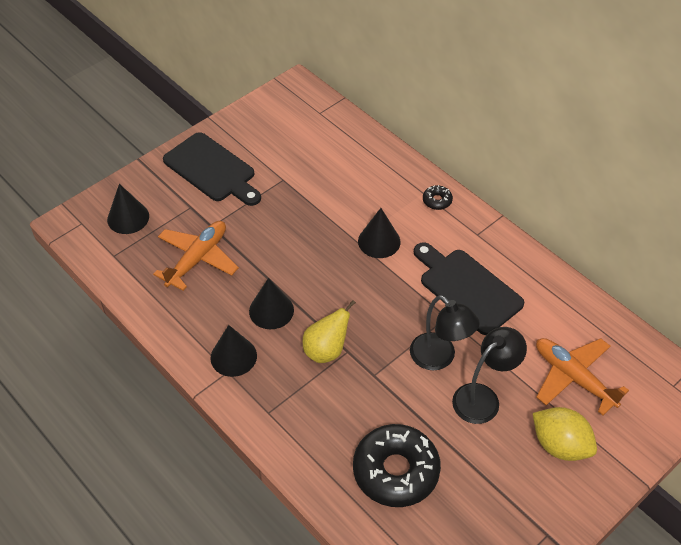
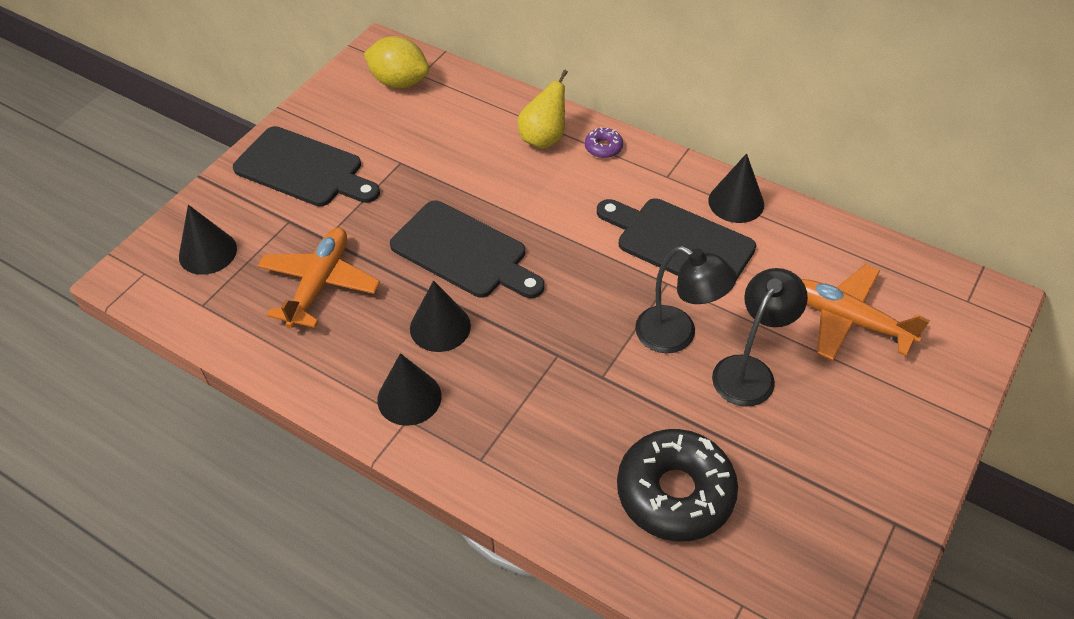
camera: 15 degrees left, 0 degrees up
yellow pear [303,300,356,363] -> yellow pear moved to [518,69,568,149]
black cone [358,208,401,258] -> black cone moved to [708,153,764,223]
black donut [423,185,453,210] -> purple donut [585,127,623,158]
yellow lemon [532,407,597,461] -> yellow lemon moved to [363,36,429,88]
none -> black cutting board [390,201,544,298]

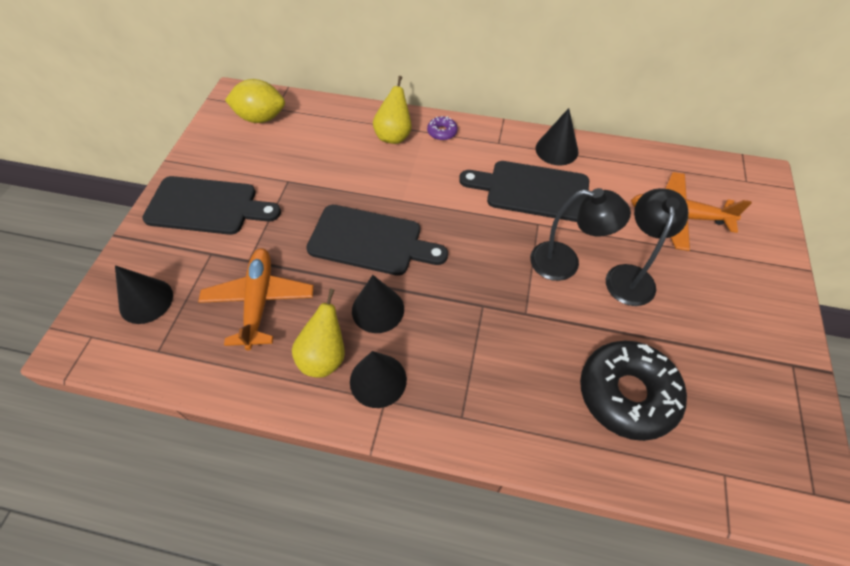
camera: 20 degrees left, 5 degrees up
none -> yellow pear [292,289,345,378]

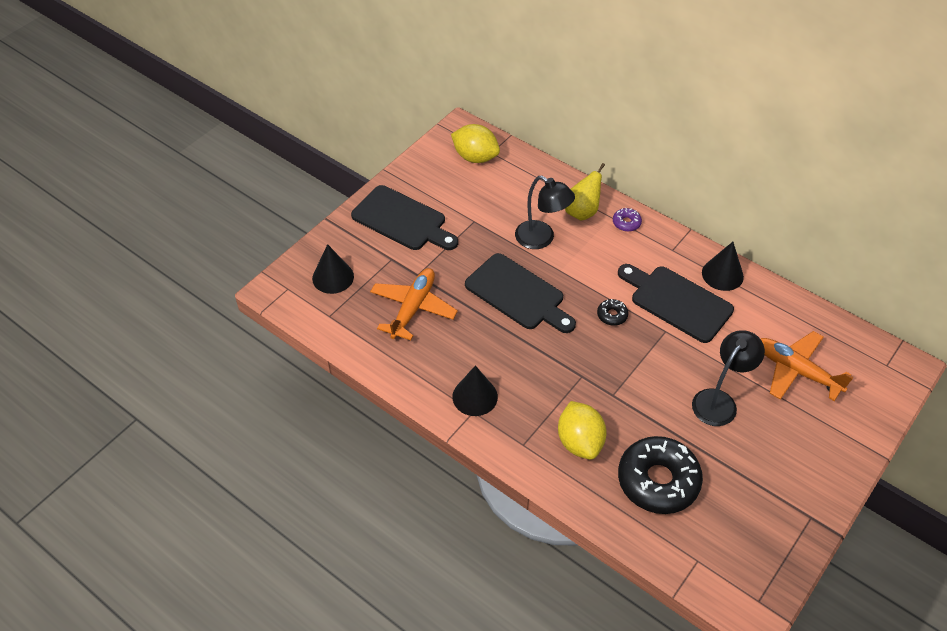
camera: 25 degrees right, 5 degrees down
yellow pear [292,289,345,378] -> none
black cone [352,275,404,333] -> none
black lamp [530,188,631,281] -> black lamp moved to [515,175,575,249]
none -> yellow lemon [558,401,606,460]
none -> black donut [597,299,628,326]

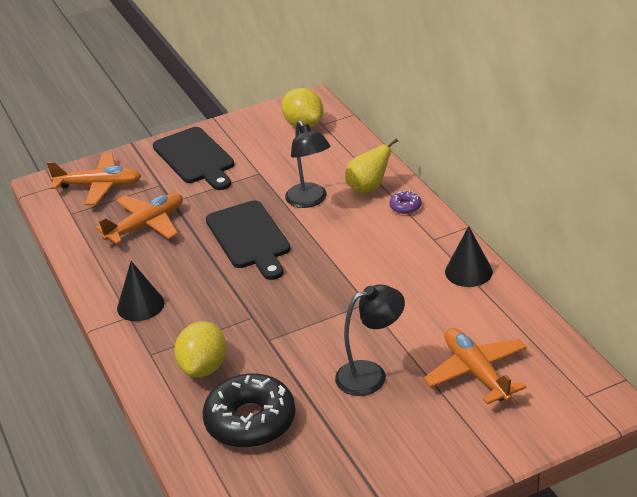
camera: 30 degrees right, 15 degrees down
black cone [312,244,354,294] -> orange plane [47,153,141,205]
black donut [597,299,628,326] -> none
black cutting board [618,264,734,343] -> none

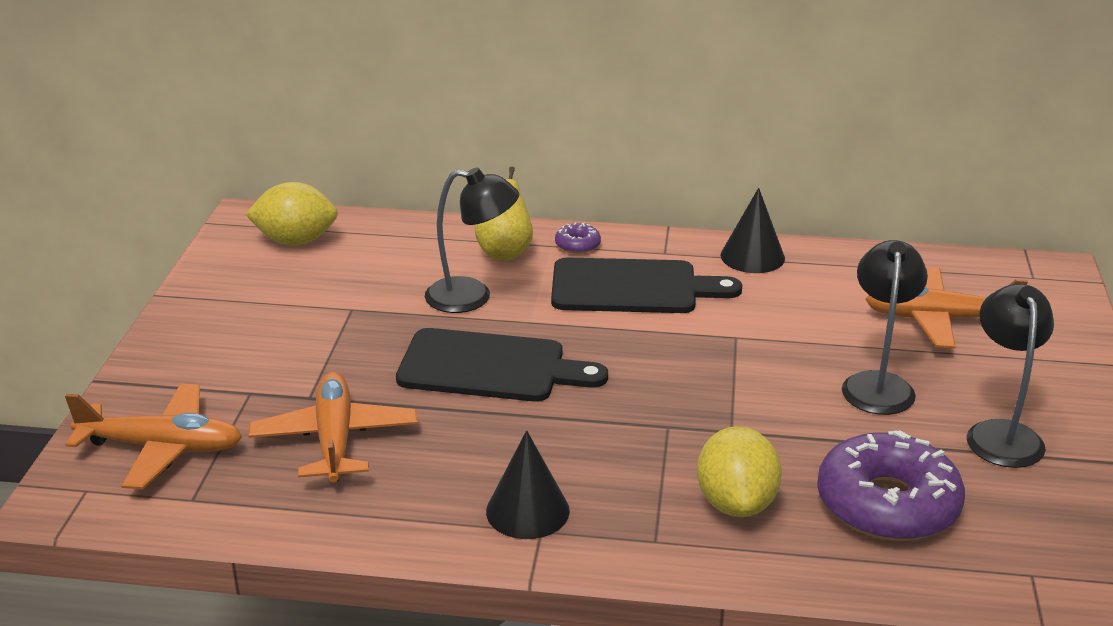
camera: 60 degrees left, 5 degrees down
orange plane [47,153,141,205] -> orange plane turned 60 degrees clockwise [65,384,242,489]
black cutting board [153,127,234,190] -> black cutting board moved to [551,257,742,313]
yellow lemon [174,321,227,377] -> yellow lemon turned 45 degrees clockwise [697,426,782,517]
black donut [202,373,296,448] -> purple donut [817,430,965,541]
none -> black lamp [966,284,1054,468]

